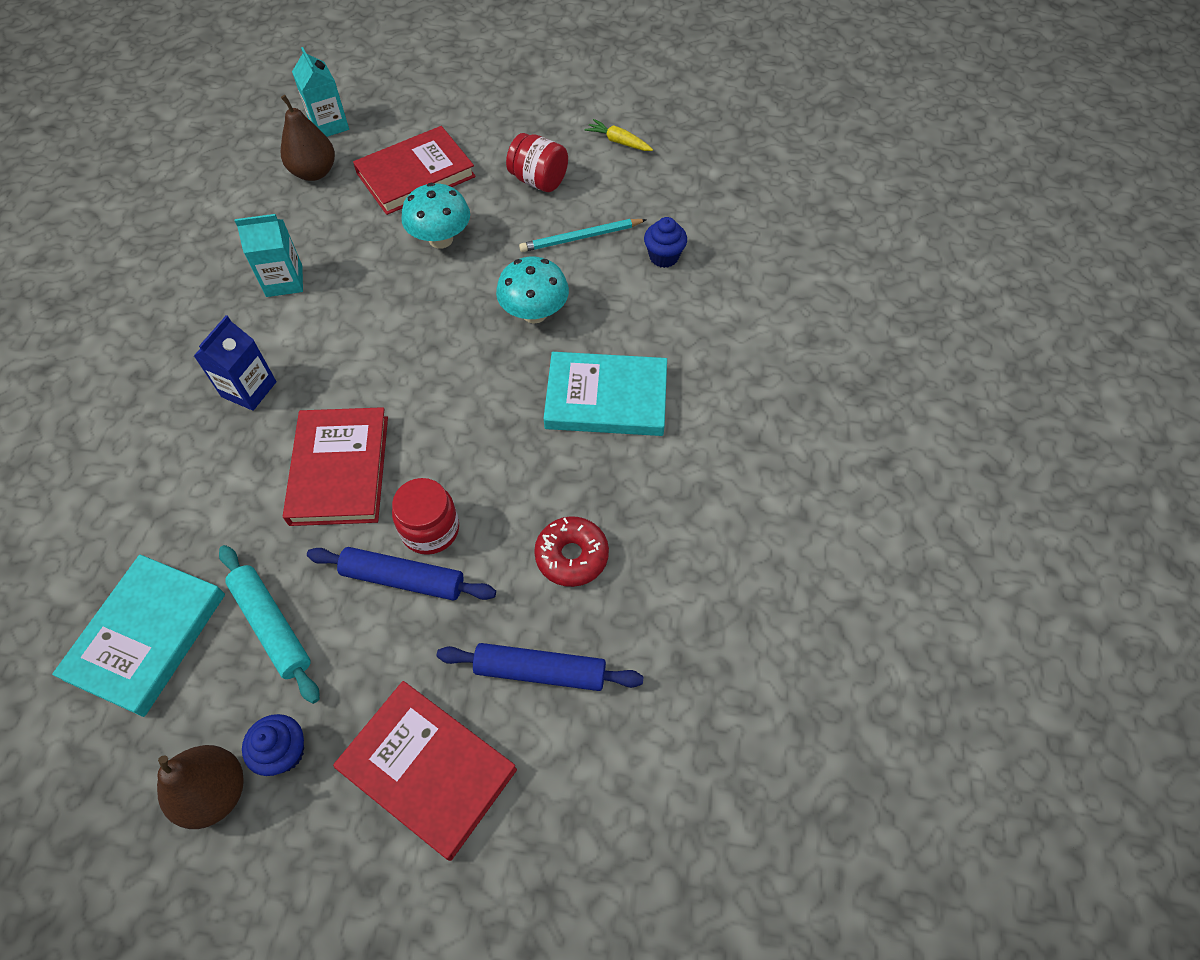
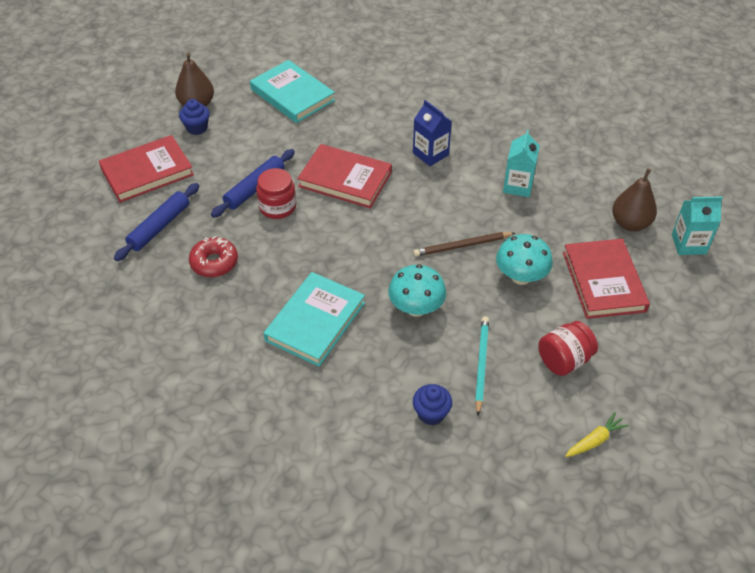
camera: 115 degrees right, 10 degrees down
turquoise rolling pin [219,545,319,704] -> none
none -> brown pencil [413,232,515,256]

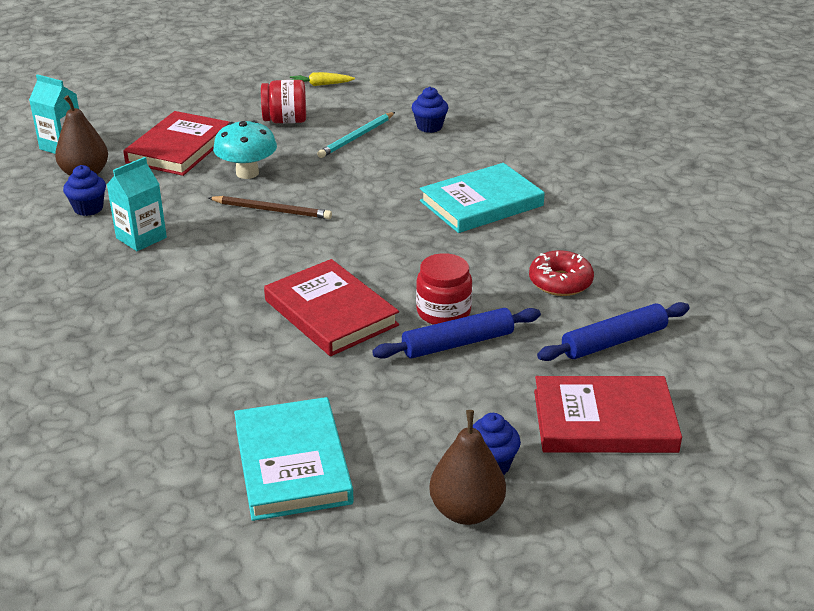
camera: 150 degrees left, 15 degrees down
turquoise mushroom [388,264,446,317] -> none
blue carton [413,100,452,166] -> none
none -> blue cupcake [63,165,106,216]

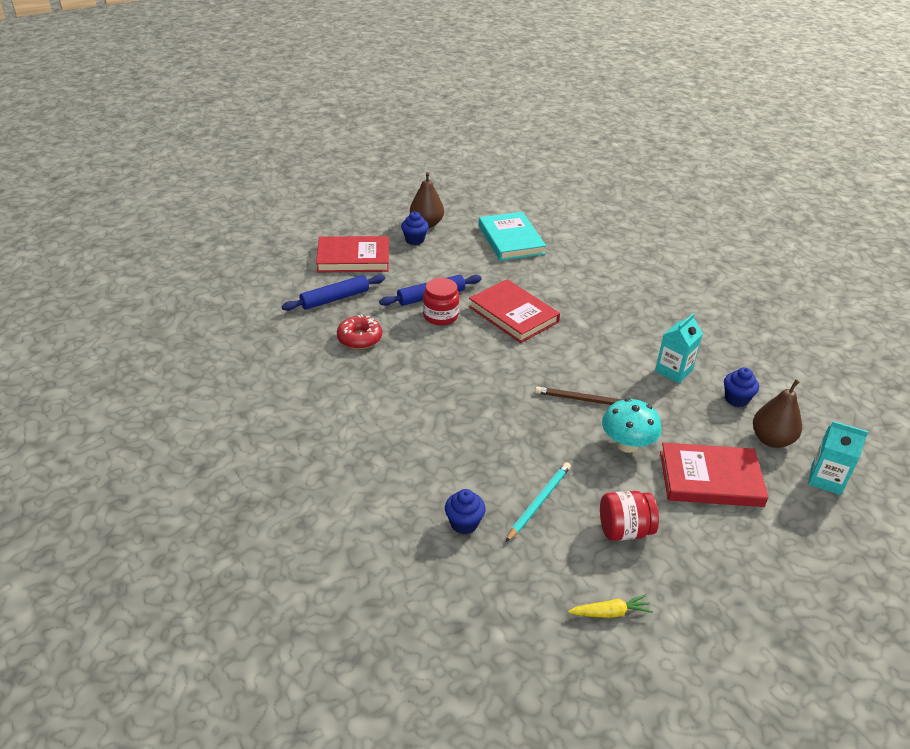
camera: 175 degrees right, 5 degrees up
red book [123,111,229,176] -> red book turned 75 degrees clockwise [660,443,768,507]
turquoise book [420,163,545,233] -> none

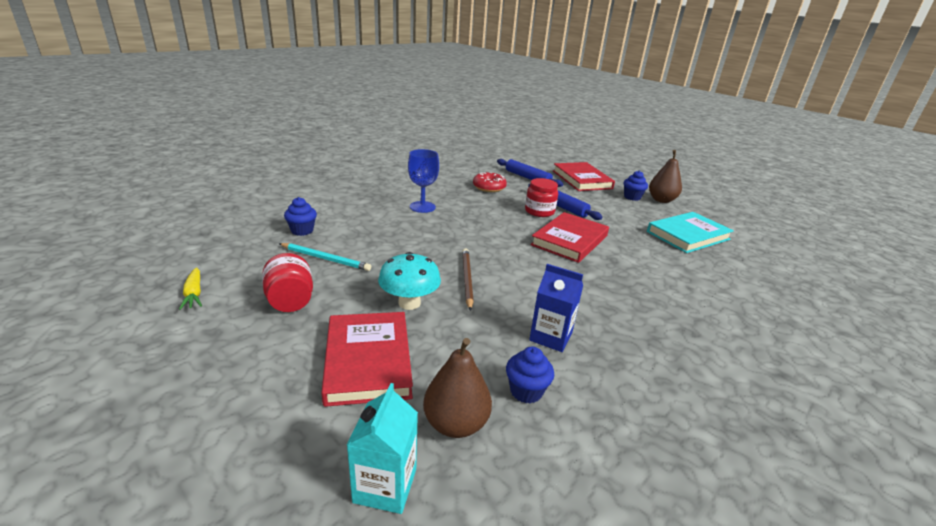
camera: 75 degrees right, 10 degrees down
turquoise carton [655,313,703,383] -> blue carton [529,264,583,352]
none -> blue goblet [408,149,439,213]

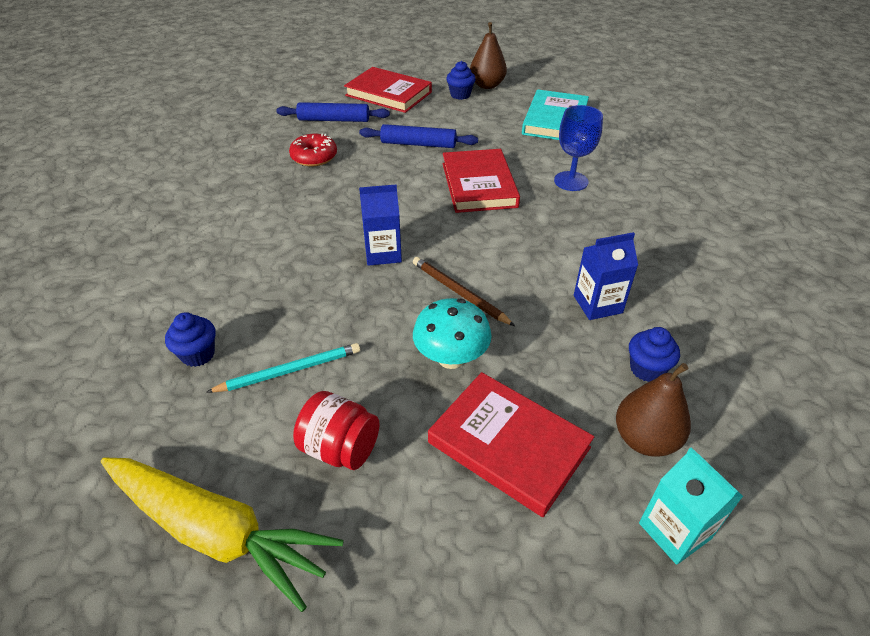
camera: 40 degrees left, 15 degrees up
yellow carrot [179,267,202,310] -> yellow carrot [101,458,344,612], size x2.41
blue goblet [408,149,439,213] -> blue goblet moved to [554,105,603,191]
red jar [525,178,558,217] -> none
none -> blue carton [359,185,402,266]

